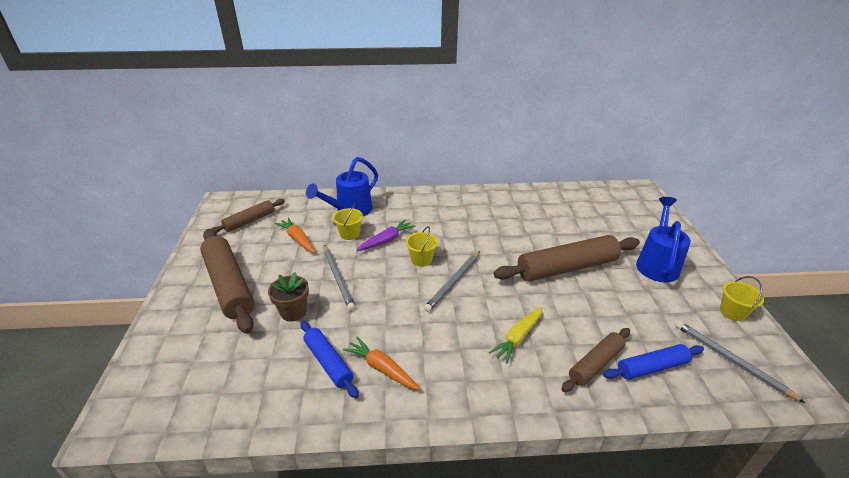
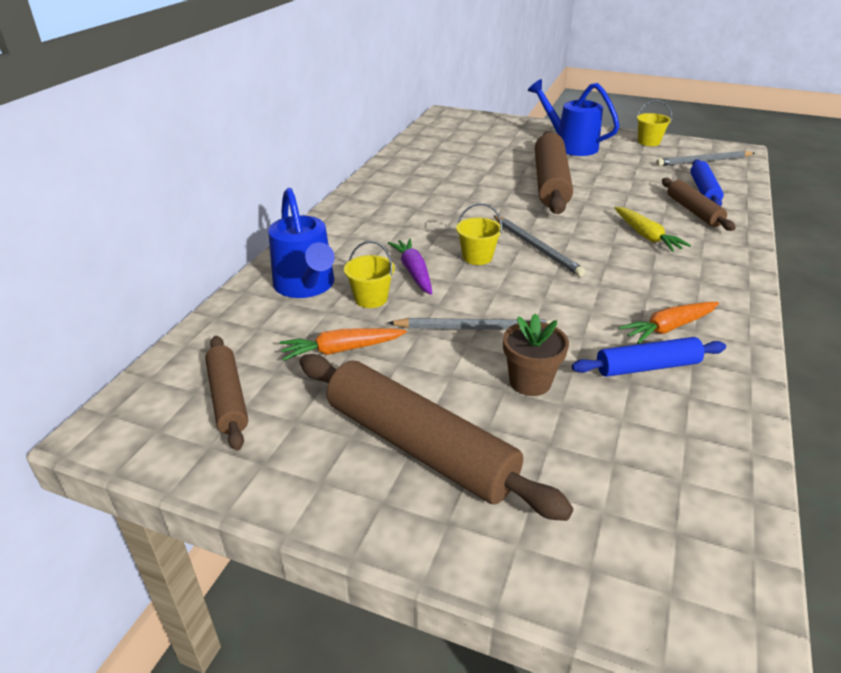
camera: 65 degrees left, 0 degrees up
brown rolling pin [200,229,254,334] -> brown rolling pin turned 45 degrees clockwise [299,354,573,521]

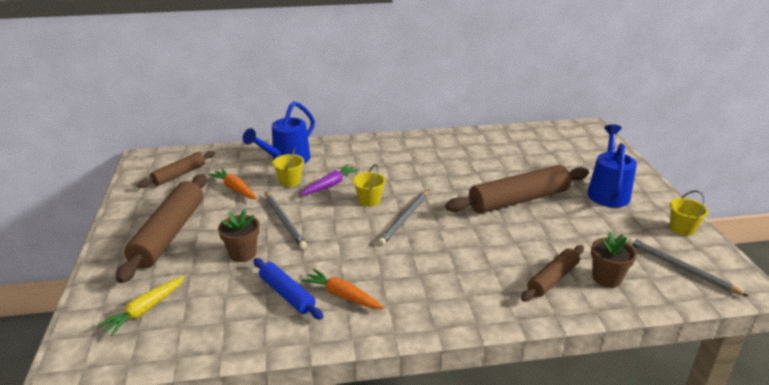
camera: 60 degrees right, 5 degrees down
yellow carrot [614,207,691,252] -> yellow carrot moved to [97,276,185,336]
blue rolling pin [691,159,724,206] -> brown flower pot [591,232,637,288]

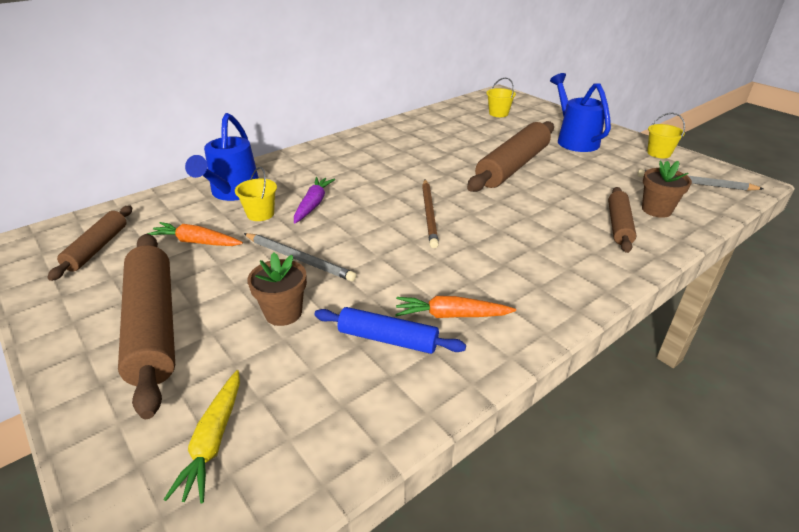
camera: 30 degrees left, 5 degrees up
yellow bucket [353,164,386,207] -> yellow bucket moved to [486,78,516,117]
grey pencil [378,190,429,246] -> brown pencil [422,180,439,248]

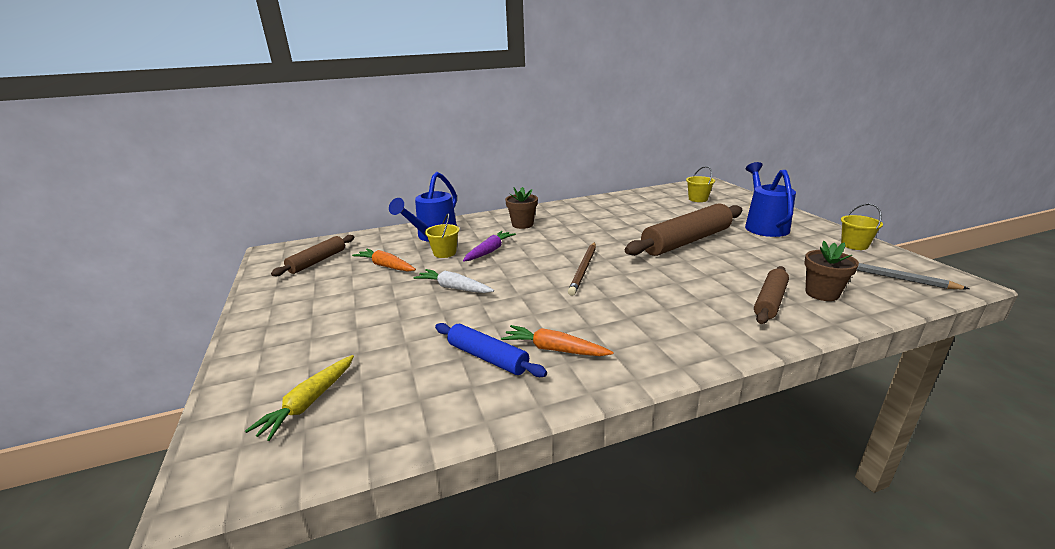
camera: 20 degrees right, 10 degrees down
brown rolling pin [118,234,175,419] -> none
grey pencil [244,233,357,281] -> white carrot [413,269,494,293]
brown flower pot [247,252,307,326] -> brown flower pot moved to [505,187,538,229]

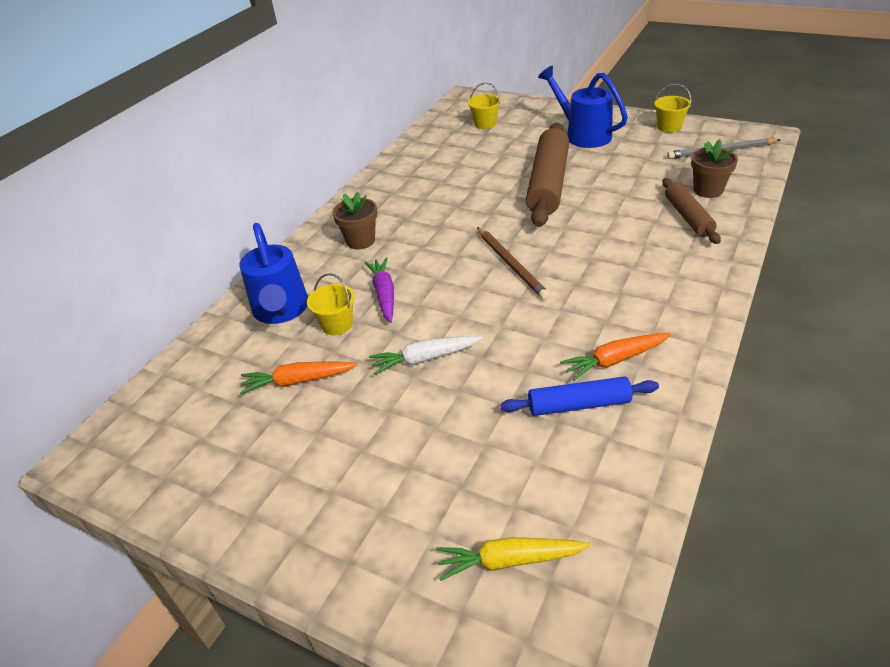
camera: 40 degrees left, 15 degrees up
yellow carrot [245,355,354,441] -> yellow carrot turned 105 degrees clockwise [436,537,591,581]
brown rolling pin [271,235,354,276] -> none

